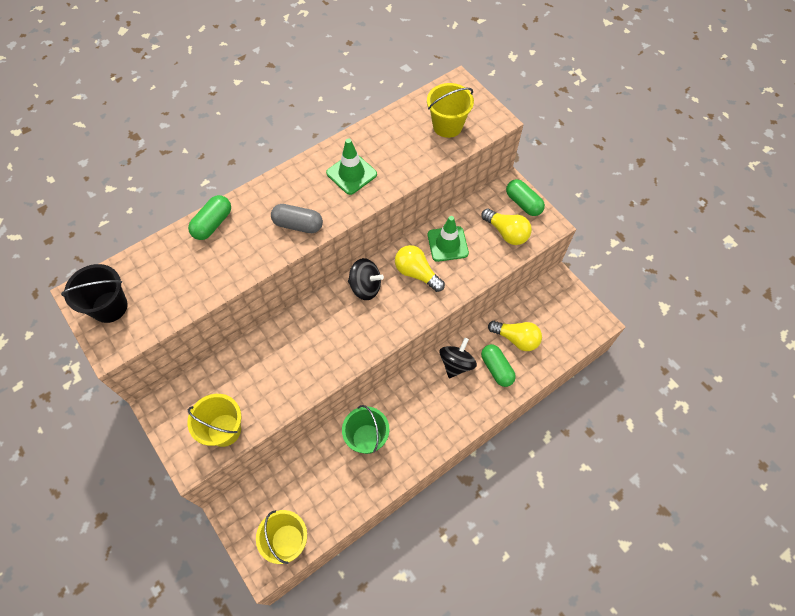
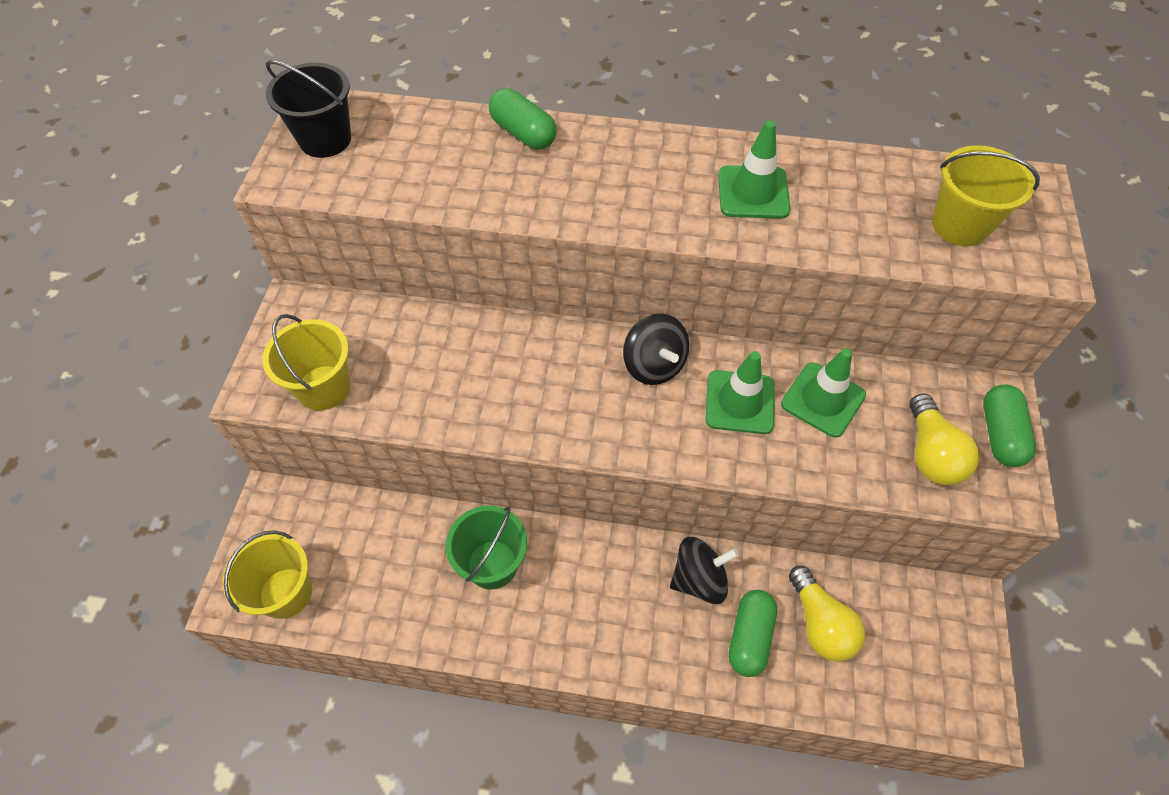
camera: 45 degrees right, 5 degrees down
green capsule [188,195,231,240] -> green capsule turned 60 degrees clockwise [489,88,557,150]
grey capsule [271,204,323,233] -> none
yellow light bulb [395,245,445,292] -> green traffic cone [705,351,774,434]

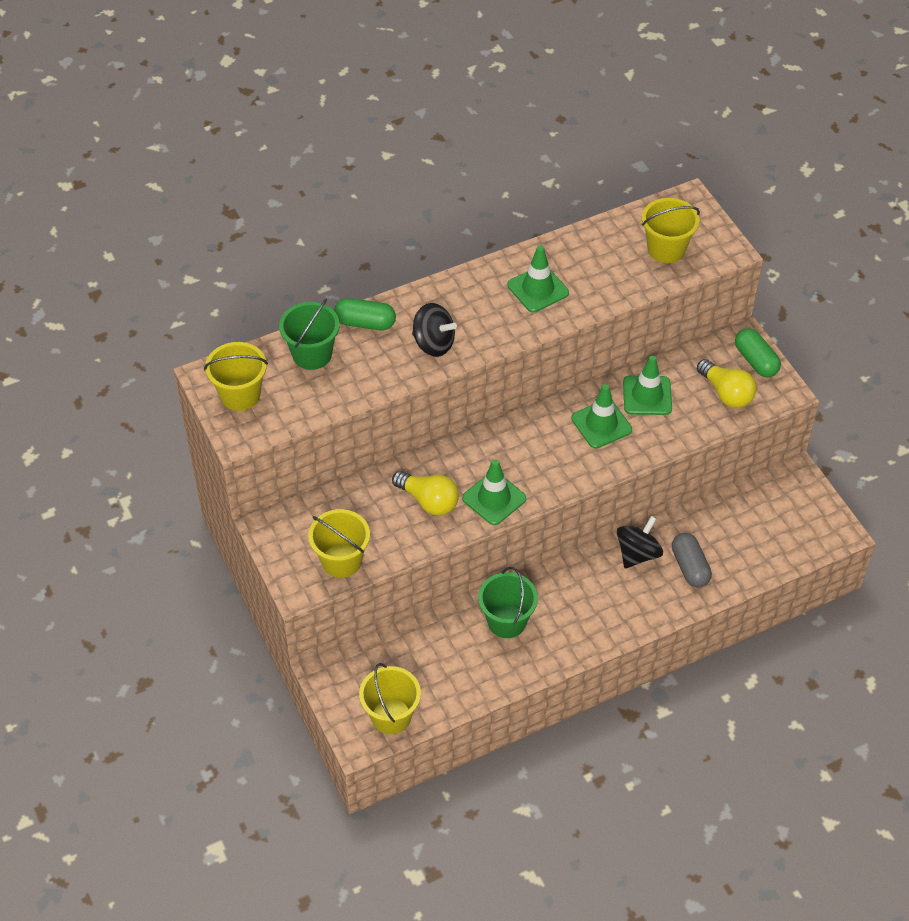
camera: 35 degrees left, 5 degrees down
black bucket [266,60,351,158] -> yellow bucket [204,342,268,411]
black spinning top [623,314,689,385] -> black spinning top moved to [412,303,457,357]
green capsule [729,590,777,677] -> grey capsule [672,533,712,588]
yellow light bulb [789,566,865,662] -> yellow light bulb moved to [392,471,459,515]
none -> green bucket [279,299,340,370]
none -> green traffic cone [462,459,526,525]

